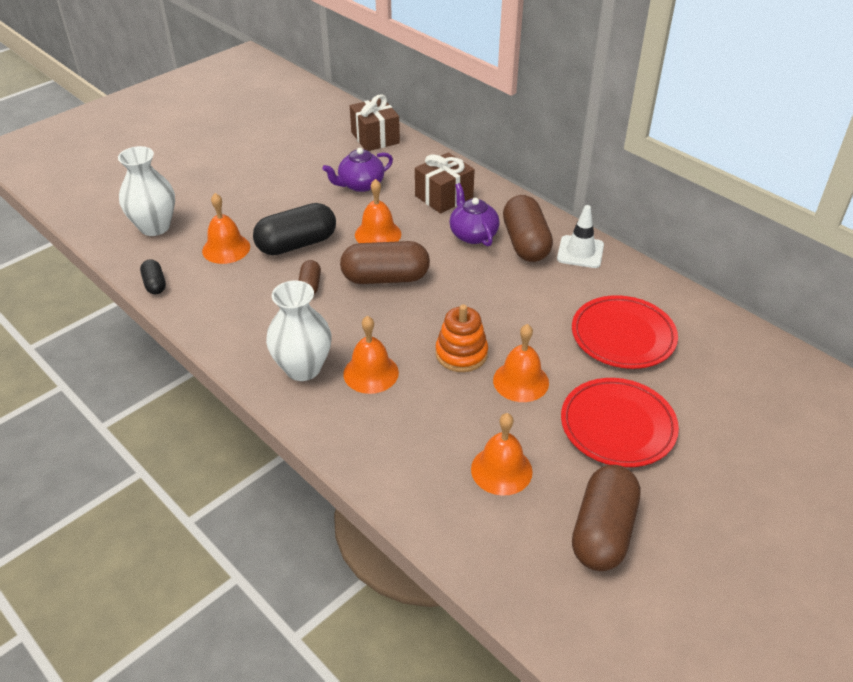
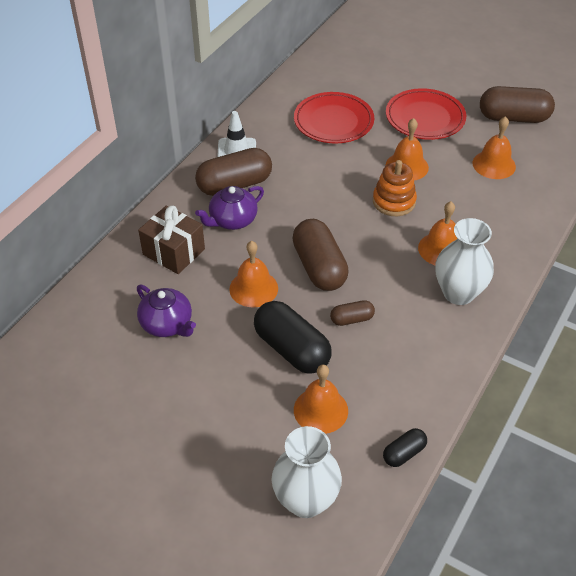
camera: 105 degrees left, 5 degrees up
brown gift [350,94,400,151] -> none

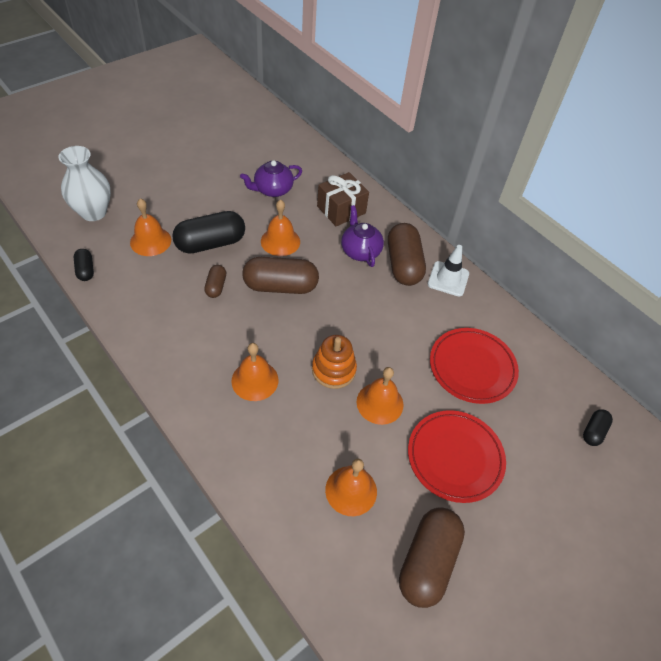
camera: 105 degrees right, 5 degrees up
white vase [435,218,494,305] -> none
none -> black capsule [583,409,613,446]

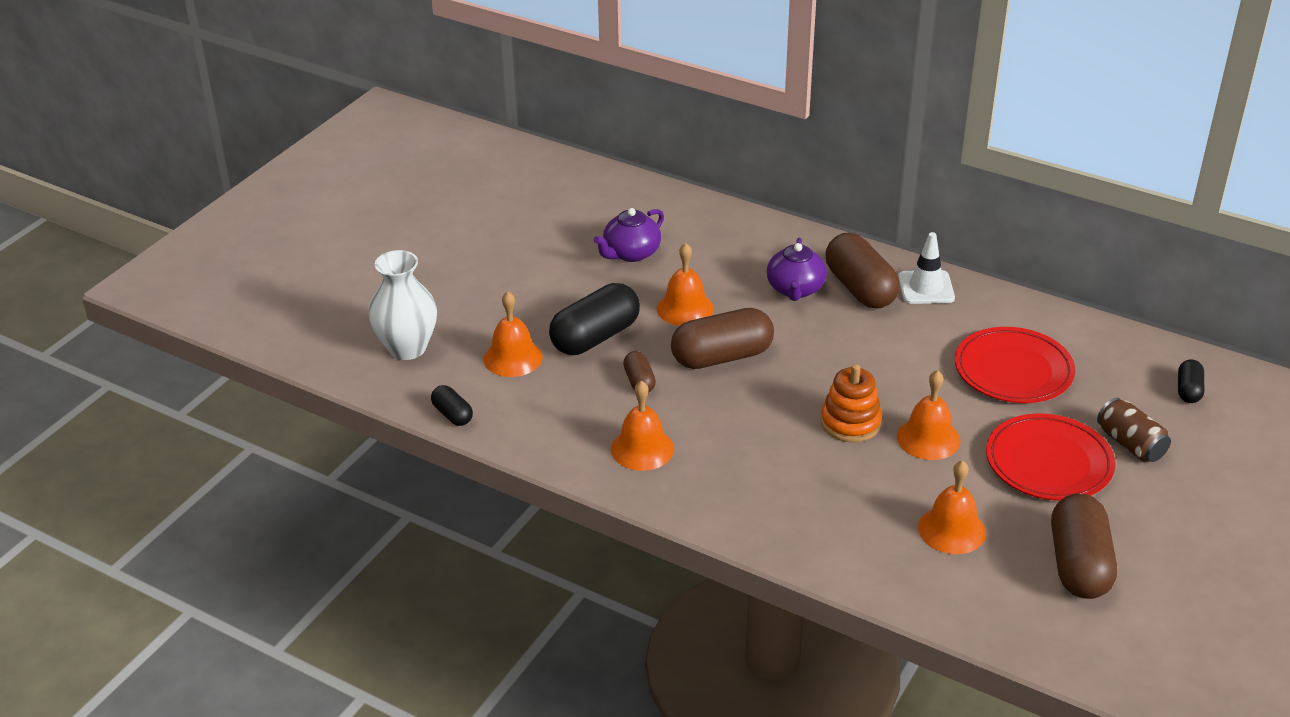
camera: 15 degrees left, 15 degrees down
orange bell [231,343,279,401] -> orange bell moved to [611,380,674,471]
brown gift [317,172,369,226] -> none
purple teapot [341,205,384,267] -> purple teapot turned 135 degrees counterclockwise [767,238,827,301]
none -> brown can [1097,398,1171,462]

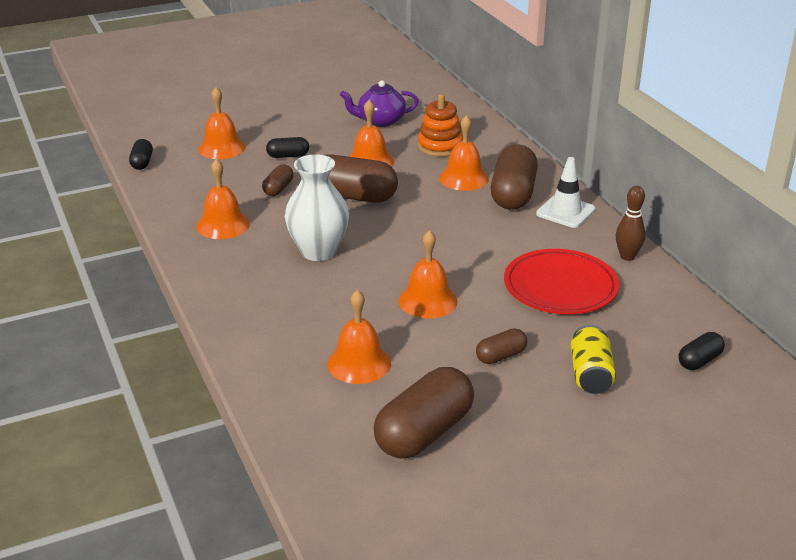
camera: 35 degrees right, 5 degrees down
white vase [368,250,437,360] -> white vase moved to [285,154,349,261]
black capsule [549,283,640,355] -> black capsule [266,137,309,158], size x0.50
purple teapot [767,238,827,301] -> orange bell [439,115,489,191]
orange stacking toy [821,364,882,442] -> orange stacking toy moved to [418,94,463,157]
red plate [986,414,1116,501] -> brown capsule [476,328,527,364]
brown can [1097,398,1171,462] -> yellow can [571,325,616,394]
none -> brown bowling pin [616,186,646,261]

